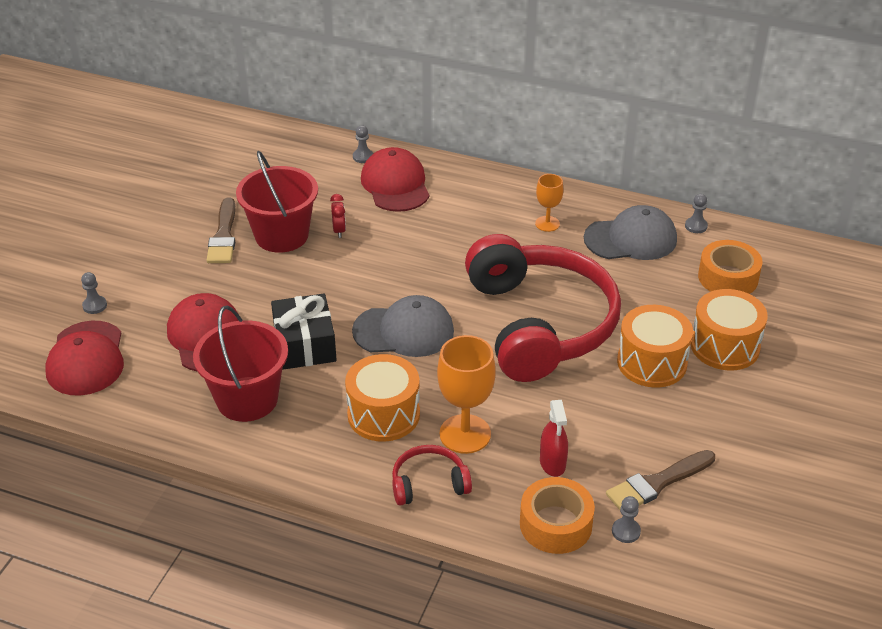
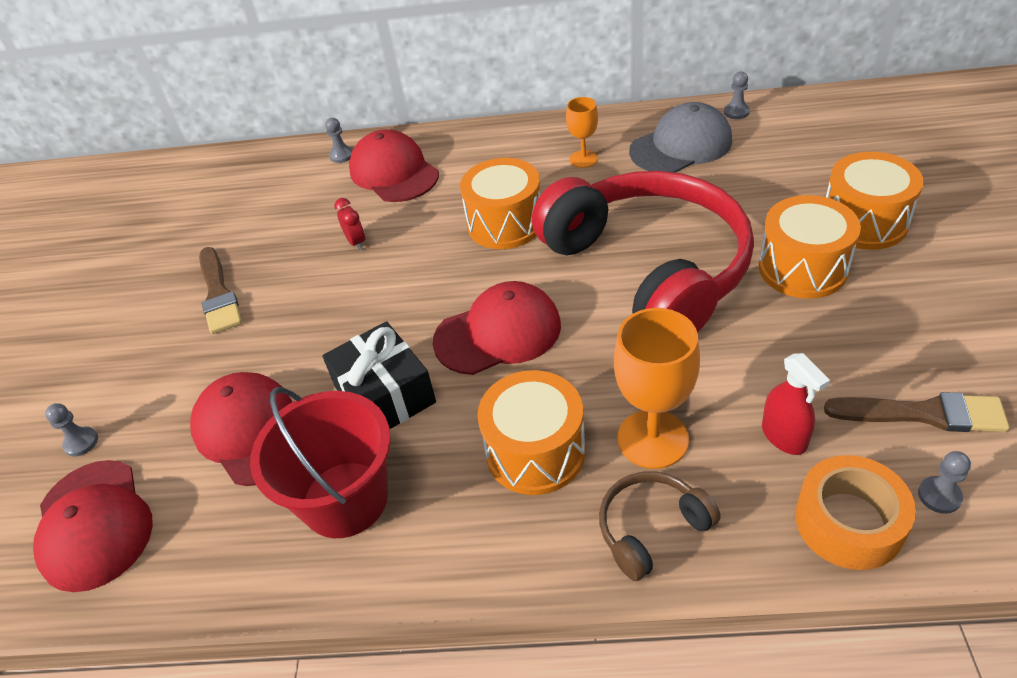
camera: 15 degrees left, 5 degrees up
red bucket [236,151,318,253] -> none
grey cap [352,295,454,357] -> red cap [433,281,561,375]
red headphones [392,445,472,506] -> brown headphones [599,471,721,581]
brown brush [606,450,715,510] -> brown brush turned 120 degrees counterclockwise [824,392,1010,432]
orange tape [698,240,763,294] -> none
none -> orange drum [460,158,540,249]

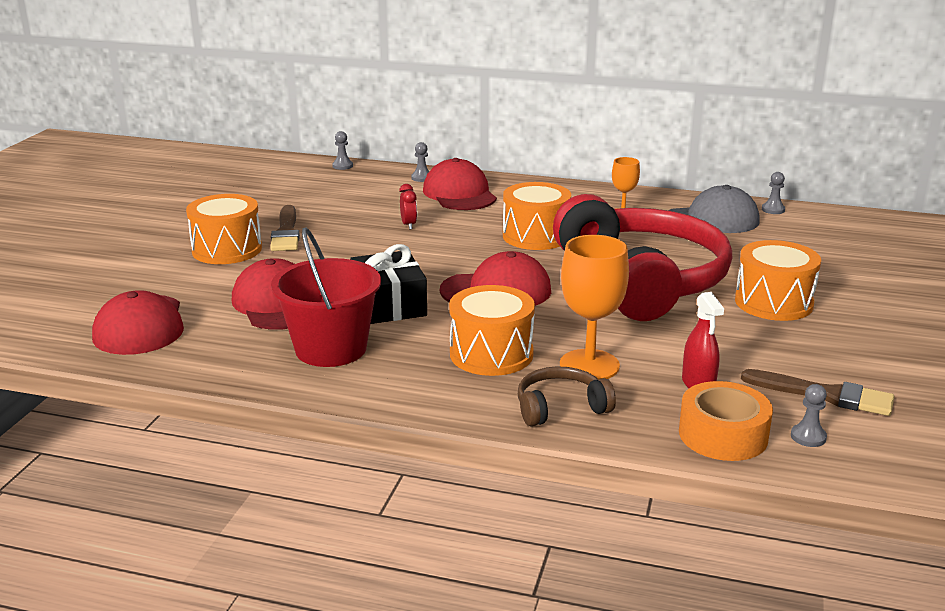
camera: 10 degrees right, 20 degrees down
grey pawn [45,403,98,457] -> grey pawn moved to [332,131,353,170]
orange drum [826,152,924,250] -> orange drum moved to [186,194,262,264]

